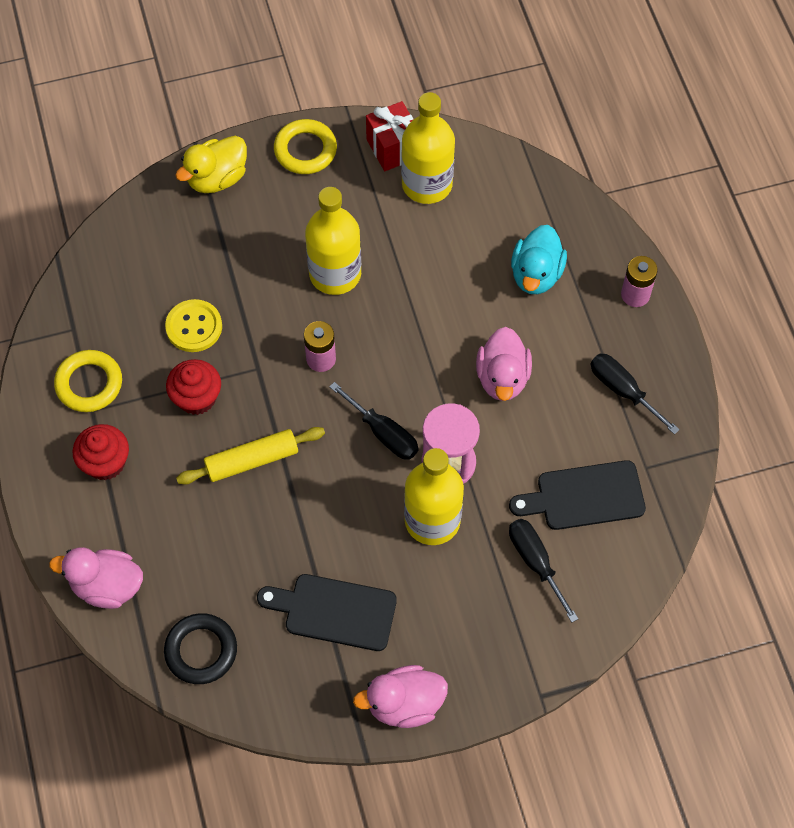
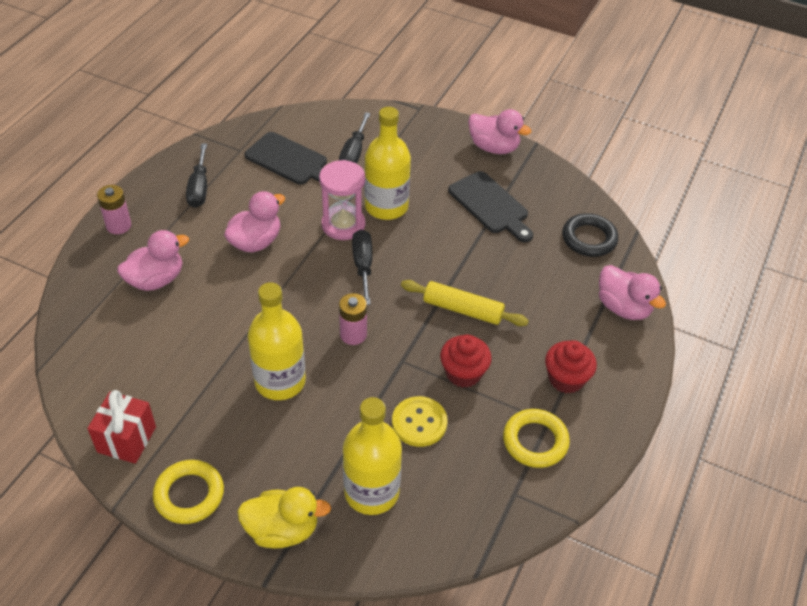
camera: 140 degrees left, 15 degrees down
yellow bottle [401,92,455,204] -> yellow bottle moved to [343,397,402,515]
turquoise duck [511,225,567,294] -> pink duck [117,230,189,291]

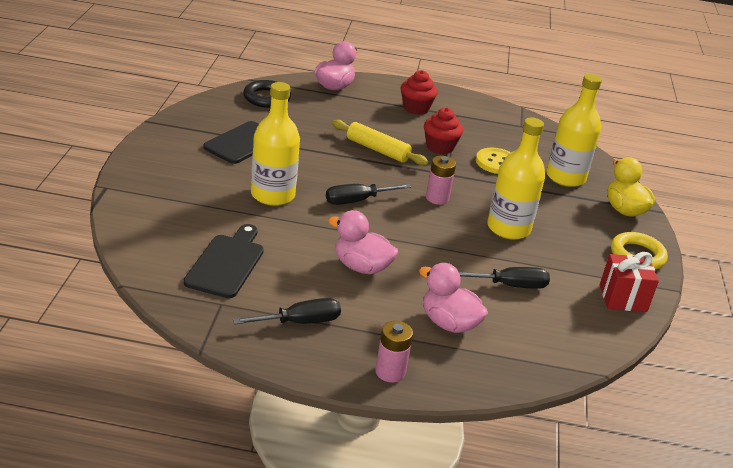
camera: 110 degrees left, 15 degrees down
pink hourglass [319,160,365,240] -> none
black screwdriver [339,112,371,164] -> black screwdriver moved to [459,267,550,289]
yellow rolling pin [401,280,529,326] -> yellow rolling pin turned 60 degrees counterclockwise [332,120,428,165]
pink duck [468,109,532,154] -> none
yellow ring [503,409,570,468] -> none

